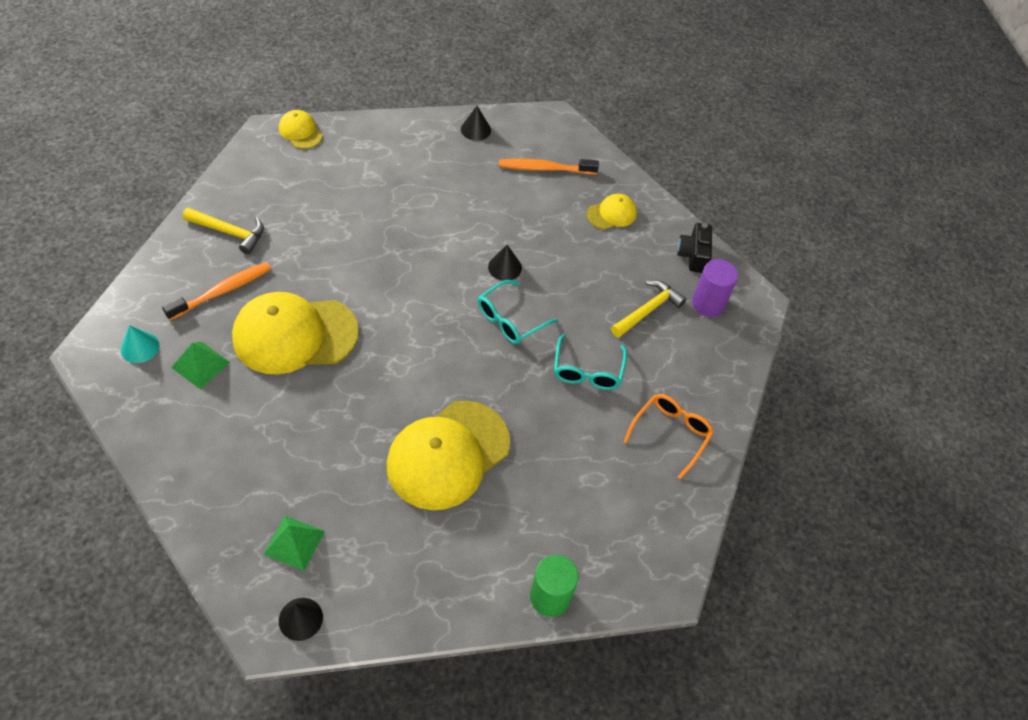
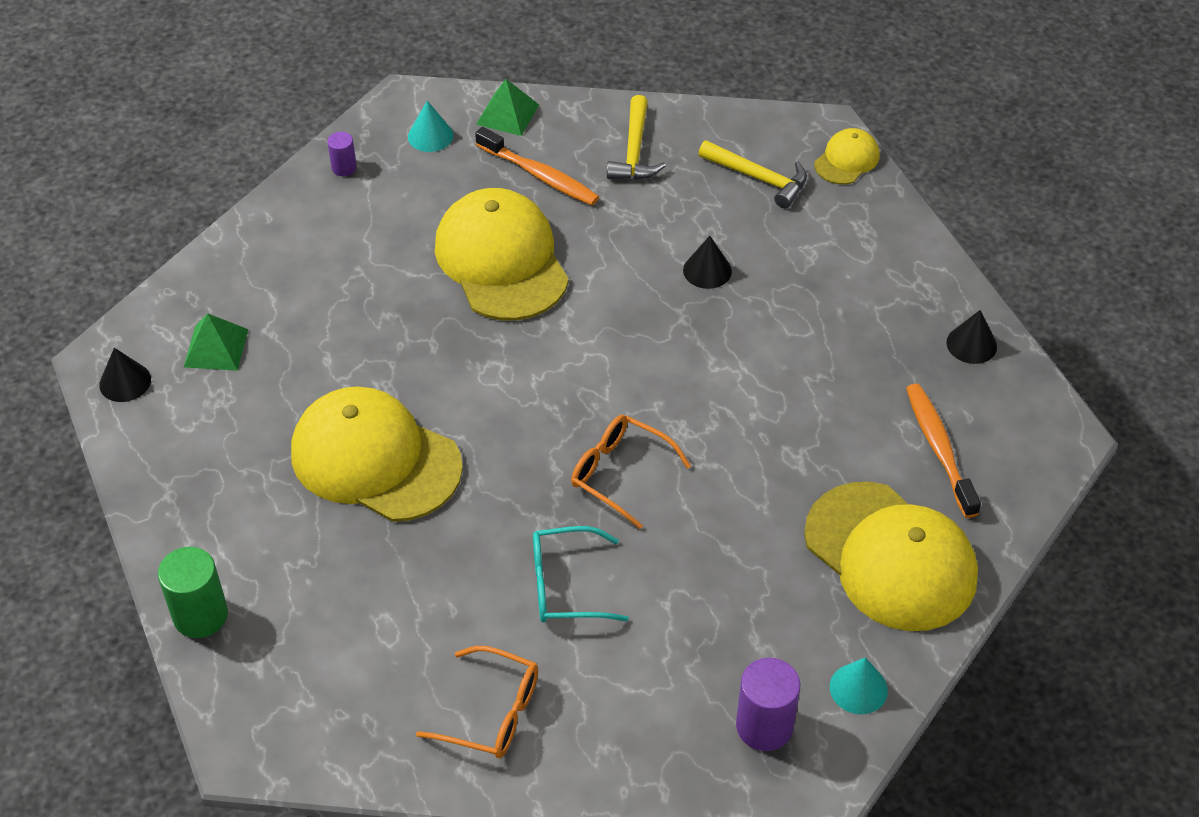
camera: 80 degrees right, 5 degrees down
green pyramid [171,342,230,389] -> green pyramid moved to [476,79,539,136]
turquoise glasses [478,280,558,344] -> orange glasses [571,415,691,529]
black cone [488,245,522,281] -> black cone moved to [683,236,732,289]
yellow cap [587,194,637,230] -> yellow cap [804,482,978,631], size x2.10
yellow hammer [611,280,686,338] -> yellow hammer moved to [698,140,807,208]
black camera [677,223,712,273] -> turquoise cone [830,657,888,714]
none -> purple cylinder [327,132,357,176]

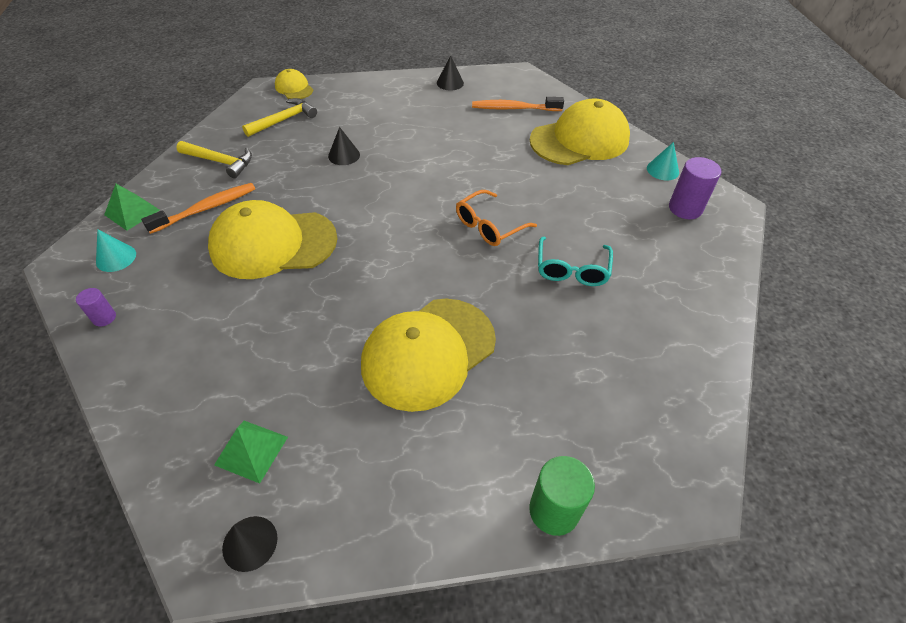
camera: 75 degrees left, 0 degrees up
orange glasses [416,646,538,758] -> none

